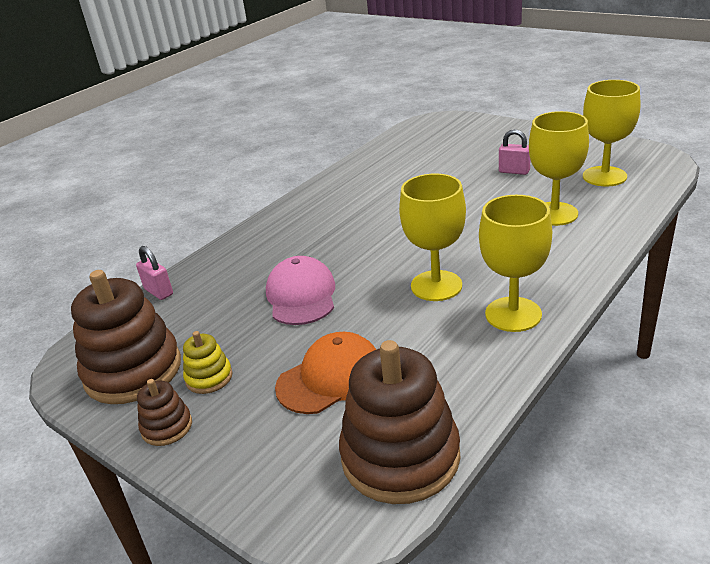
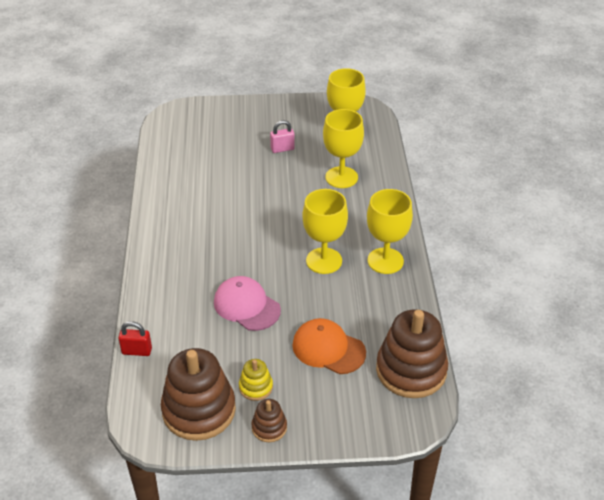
camera: 45 degrees left, 10 degrees up
pink padlock [136,246,173,300] -> red padlock [118,321,152,356]
orange cap [275,332,377,414] -> orange cap turned 75 degrees counterclockwise [292,318,366,374]

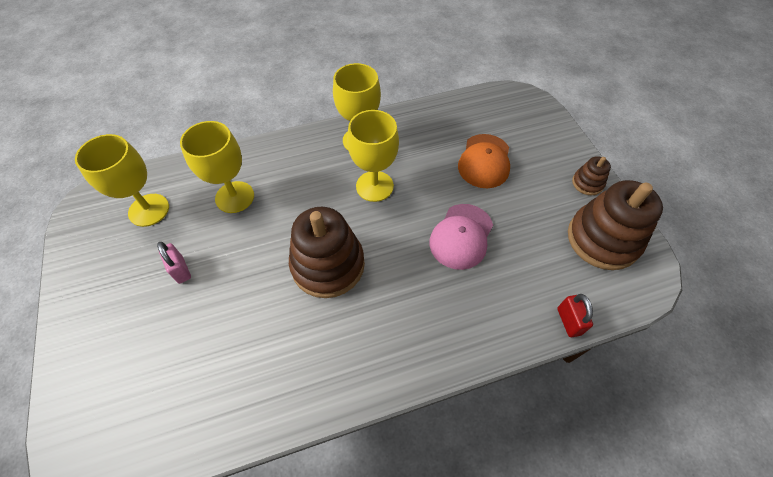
camera: 105 degrees left, 15 degrees up
yellow stacking toy [239,359,273,401] -> none
brown stacking toy [376,309,448,398] -> brown stacking toy moved to [289,207,365,298]

